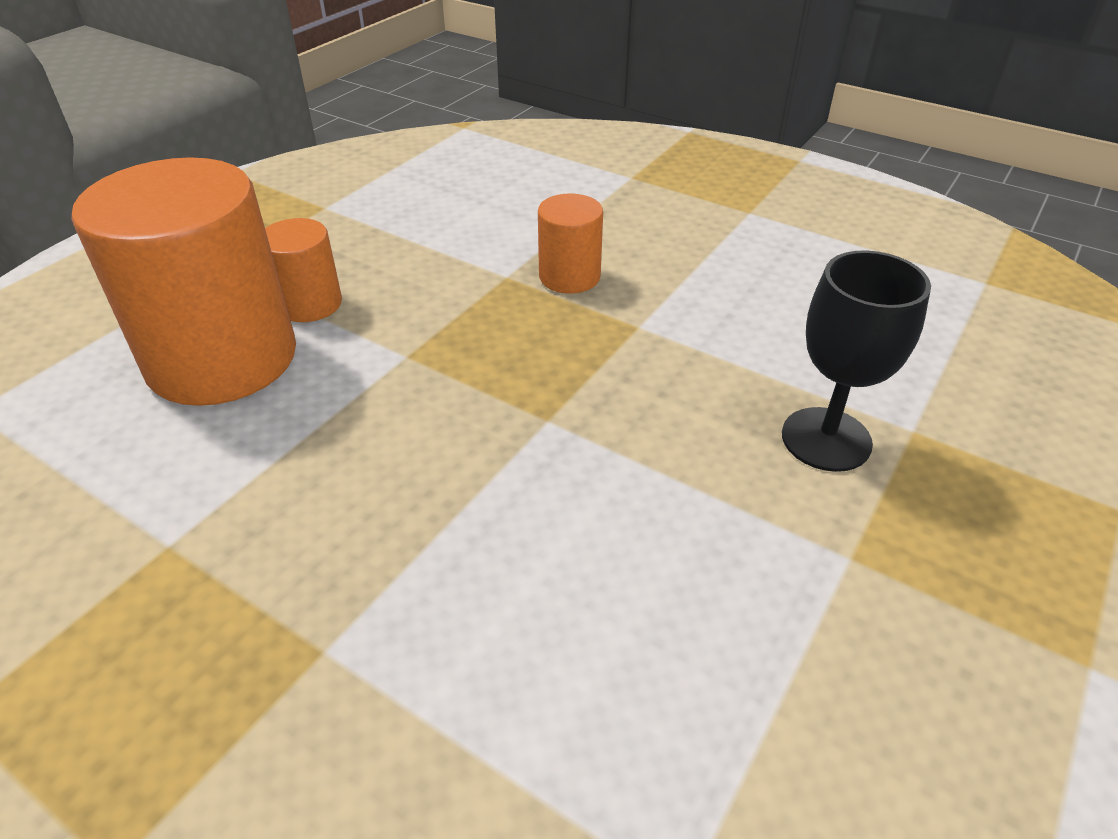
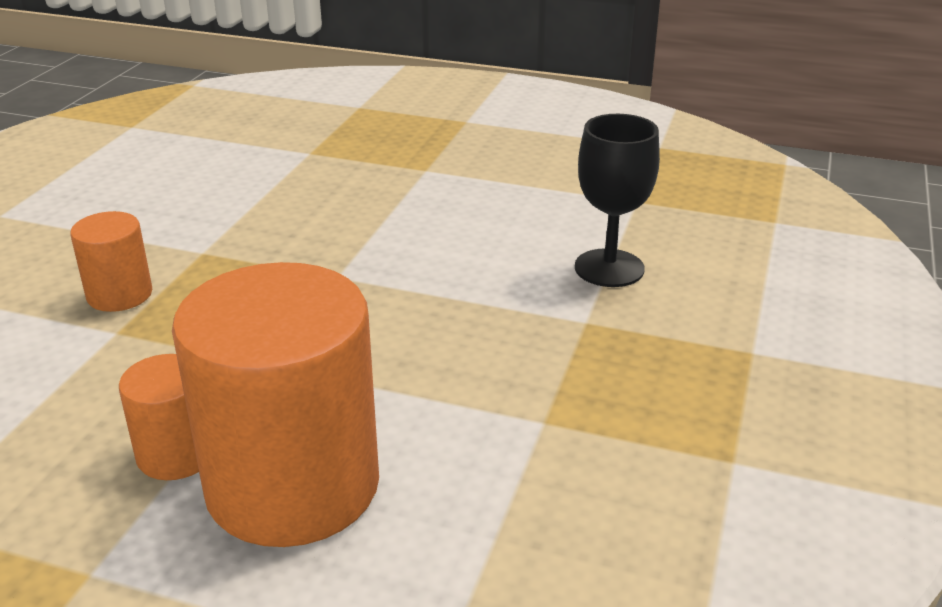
camera: 105 degrees left, 10 degrees down
black goblet [782,250,931,472] -> black goblet moved to [575,114,660,287]

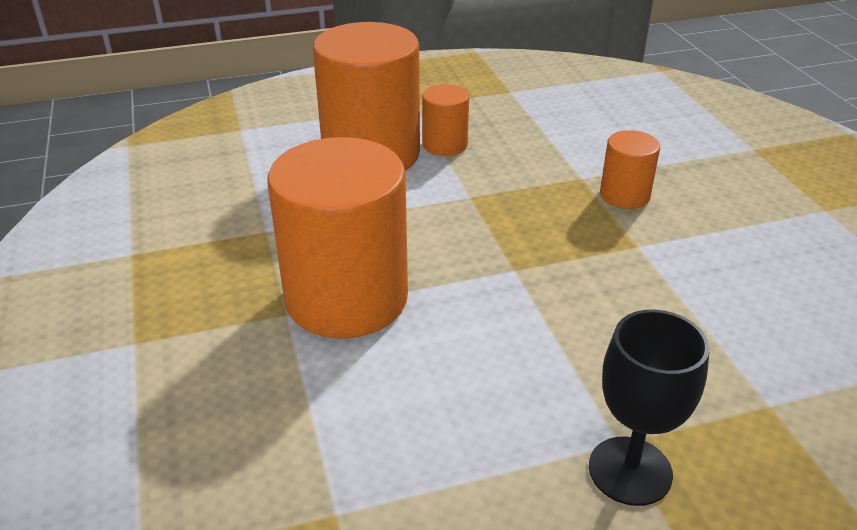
camera: 145 degrees right, 5 degrees up
black goblet [575,114,660,287] -> black goblet moved to [589,310,710,506]
none -> orange cylinder [268,137,408,339]

